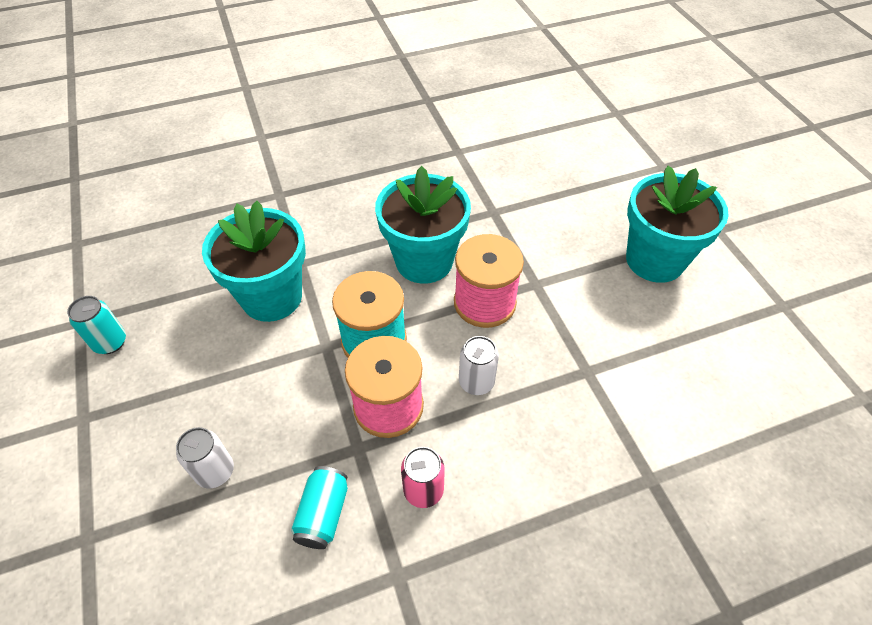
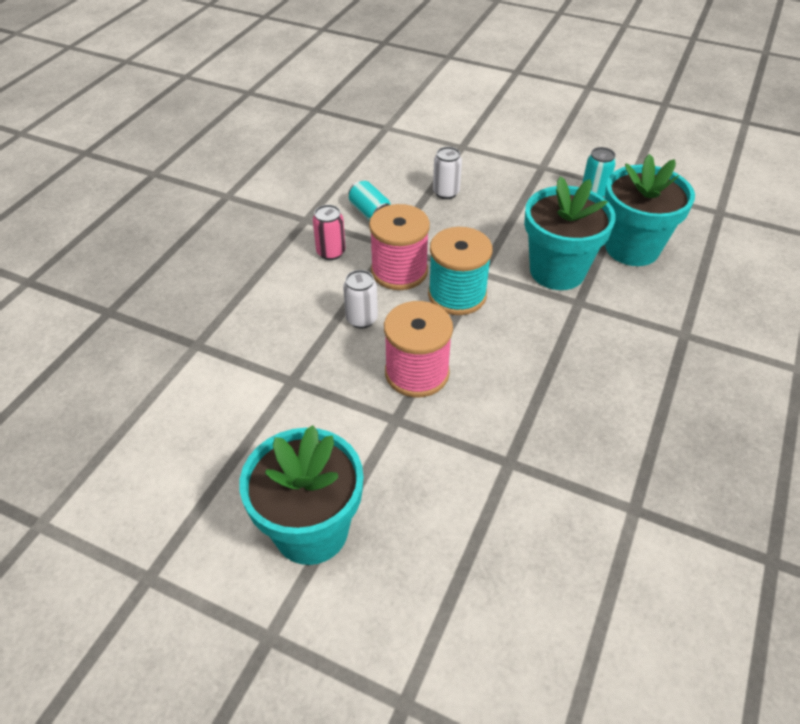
camera: 135 degrees right, 5 degrees down
turquoise flower pot [375,166,471,284] -> turquoise flower pot moved to [604,154,695,266]

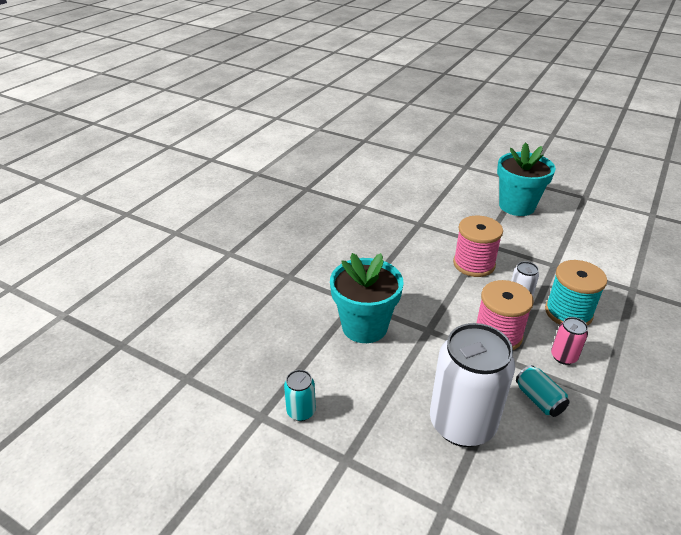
camera: 175 degrees left, 10 degrees down
turquoise spool [428,227,492,315] -> turquoise spool moved to [545,260,607,326]
white can [433,147,462,199] -> white can [430,323,515,447], size x2.26
turquoise flower pot [604,154,695,266] -> none

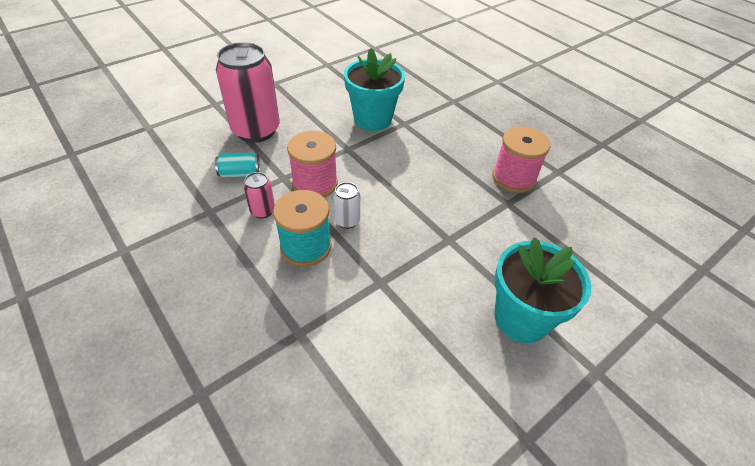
camera: 110 degrees right, 10 degrees up
turquoise can [284,370,316,421] -> none
white can [430,323,515,447] -> pink can [216,42,280,143]
pink spool [453,215,503,277] -> pink spool moved to [492,127,551,193]

